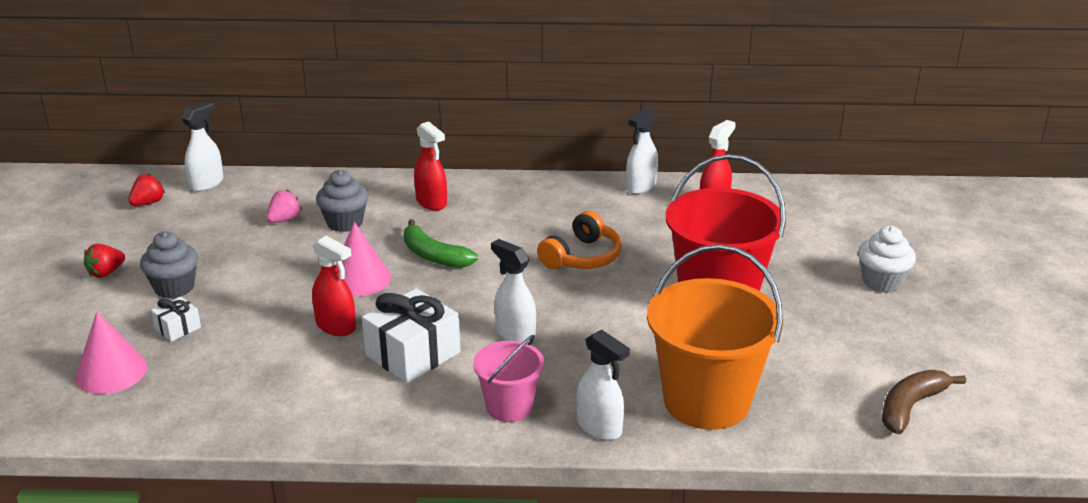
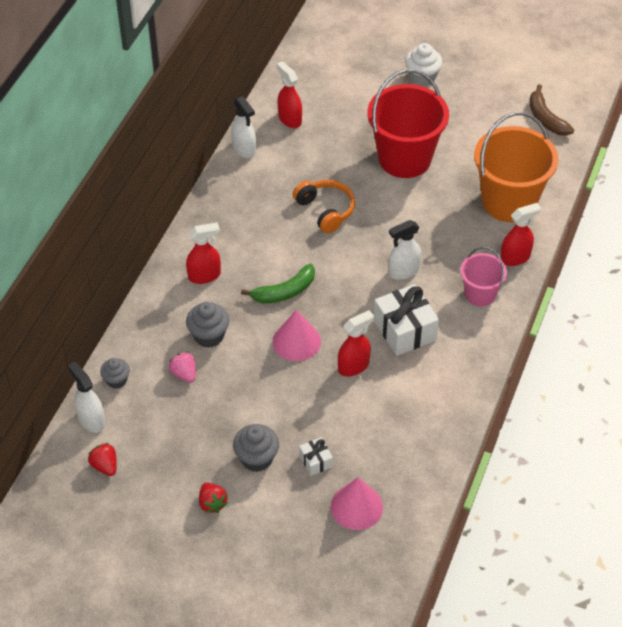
camera: 70 degrees left, 20 degrees up
white spray bottle [576,329,630,440] -> red spray bottle [500,203,541,266]
none -> grey cupcake [100,358,130,389]

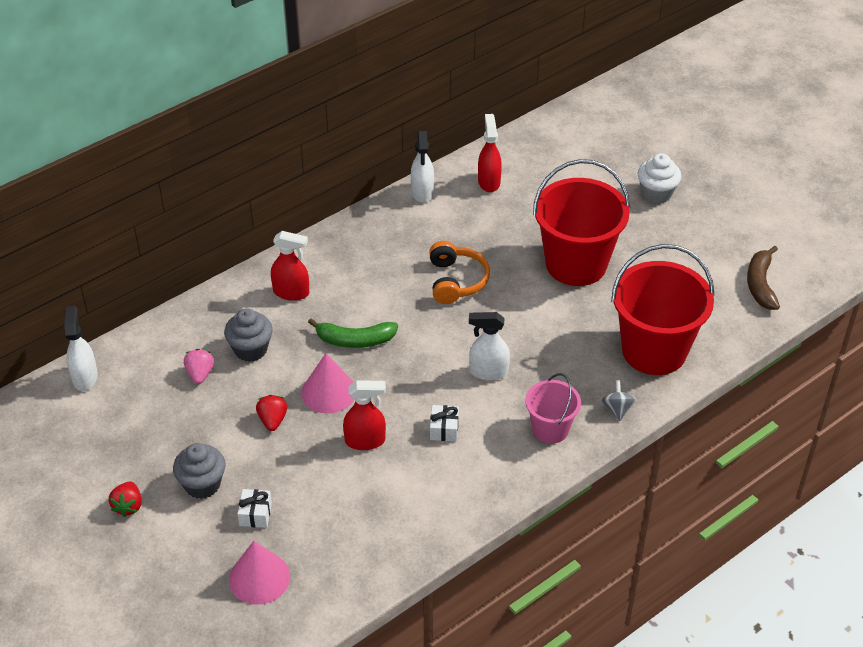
camera: 30 degrees right, 5 degrees down
red strawberry [88,443,117,476] -> red strawberry moved to [256,395,287,431]
grey cupcake [100,358,130,389] -> none
white gift [373,284,439,356] -> white gift [430,405,459,442], size x0.50
orange bucket [474,112,558,222] -> red bucket [611,244,715,375]
red spray bottle [500,203,541,266] -> grey spinning top [602,380,636,421]

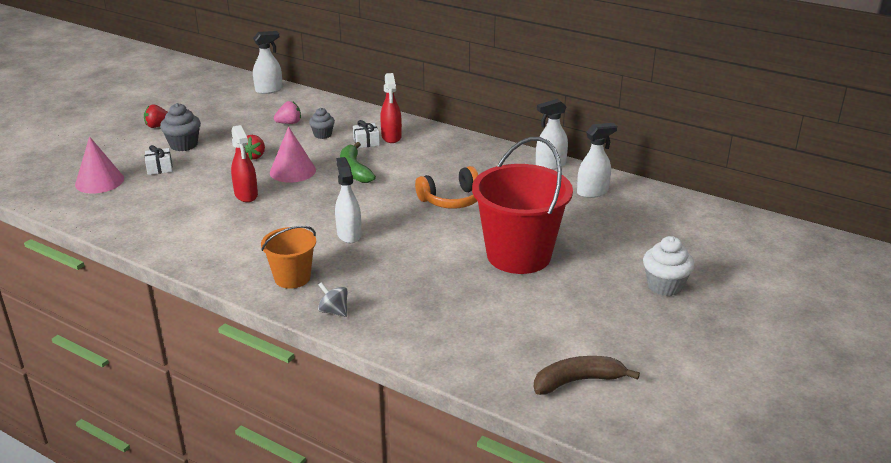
camera: 70 degrees right, 15 degrees down
grey cupcake [224,308,273,362] -> grey cupcake [309,108,335,139], size x0.66
red strawberry [256,395,287,431] -> red strawberry turned 120 degrees clockwise [244,135,265,160]
white gift [430,405,459,442] -> white gift moved to [353,120,380,148]
red spray bottle [478,114,502,192] -> white spray bottle [577,123,617,198]
pink bucket [525,373,581,444] -> orange bucket [261,226,316,289]
grey spinning top [602,380,636,421] -> grey spinning top turned 120 degrees counterclockwise [318,282,348,317]
red bucket [611,244,715,375] -> none

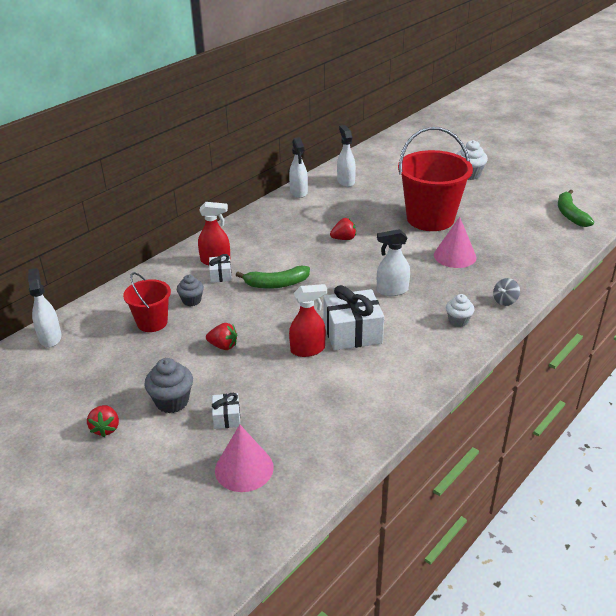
camera: 80 degrees left, 5 degrees up
orange bucket [261,226,316,289] -> white cupcake [446,294,475,327]
pink cone [270,126,316,183] -> pink cone moved to [434,217,477,268]
pink strawberry [274,101,301,124] -> red bucket [123,272,171,332]
orange headphones [415,166,478,209] -> red strawberry [330,218,356,240]
brown banana [534,356,640,395] -> green banana [558,190,594,227]
none -> white gift [323,285,384,350]

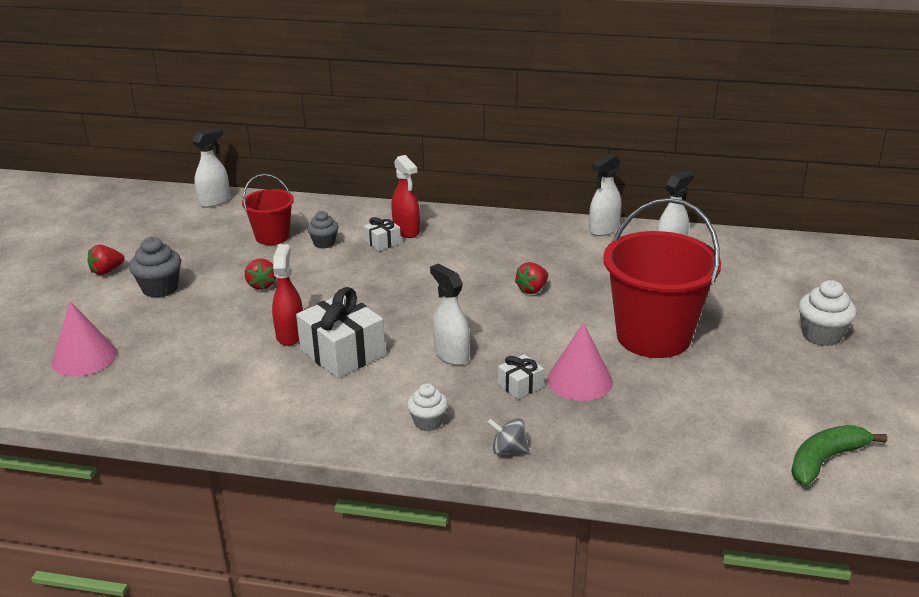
camera: 60 degrees right, 5 degrees down
white gift [212,393,240,429] -> white gift moved to [498,354,544,399]
green banana [236,266,310,289] -> none
red spray bottle [289,284,327,357] -> red spray bottle turned 135 degrees counterclockwise [272,244,303,346]
red strawberry [330,218,356,240] -> red strawberry turned 90 degrees clockwise [514,262,548,294]

